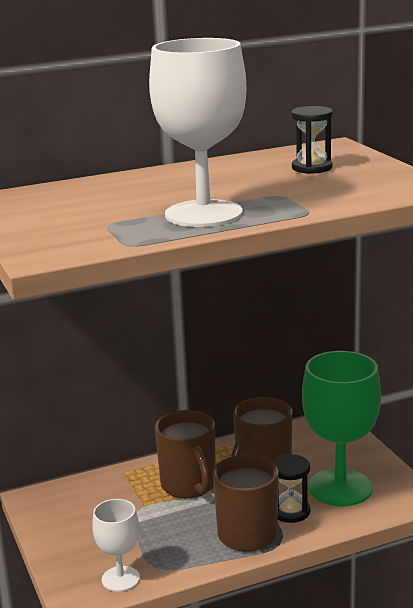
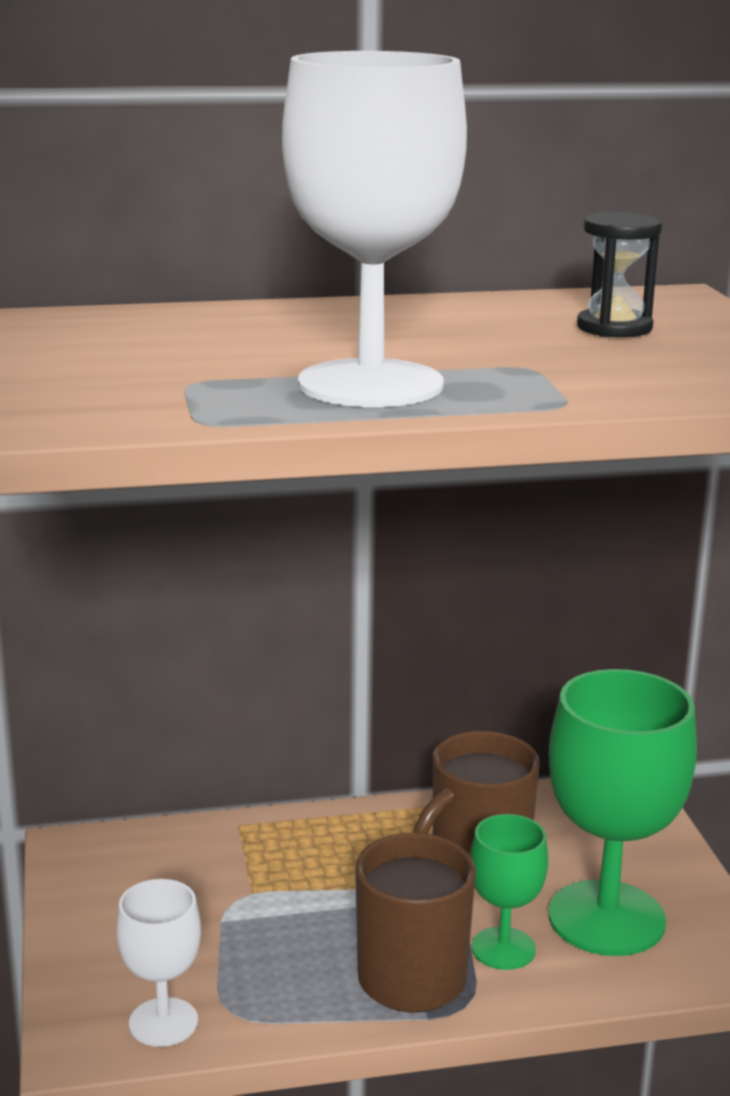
camera: 10 degrees right, 0 degrees up
brown mug [155,410,216,498] -> none
black hourglass [272,454,310,523] -> green goblet [470,814,548,970]

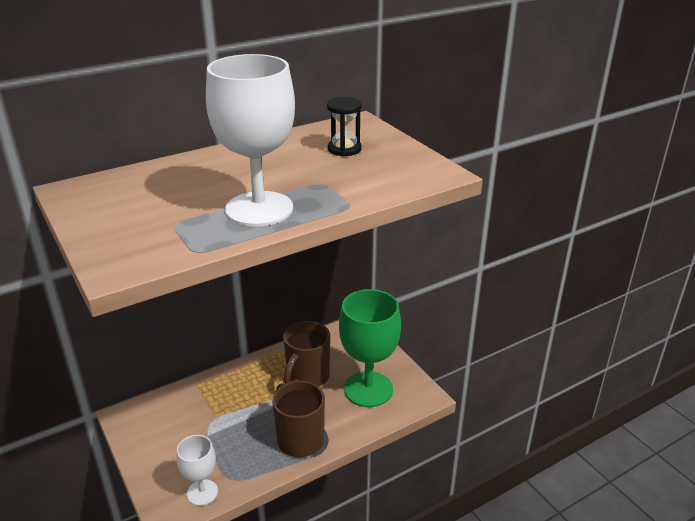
camera: 20 degrees left, 10 degrees up
green goblet [470,814,548,970] -> none

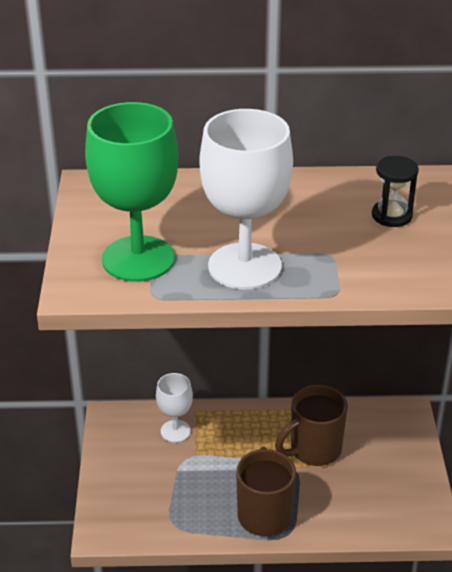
camera: 30 degrees right, 5 degrees up
white goblet [177,435,218,506] -> white goblet moved to [156,373,193,443]
green goblet [339,289,401,407] -> green goblet moved to [85,102,179,282]

